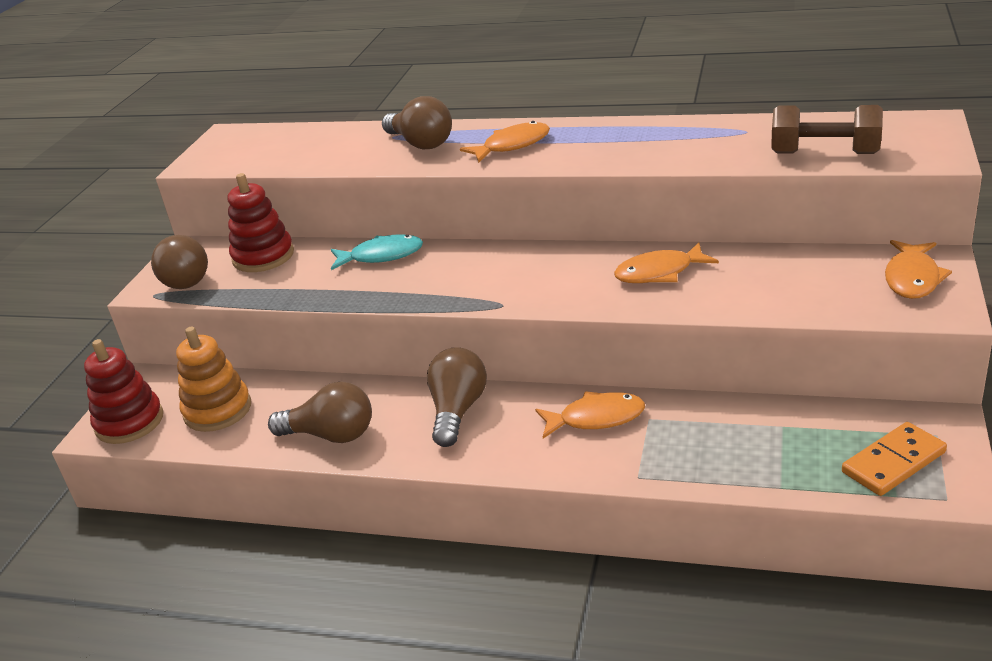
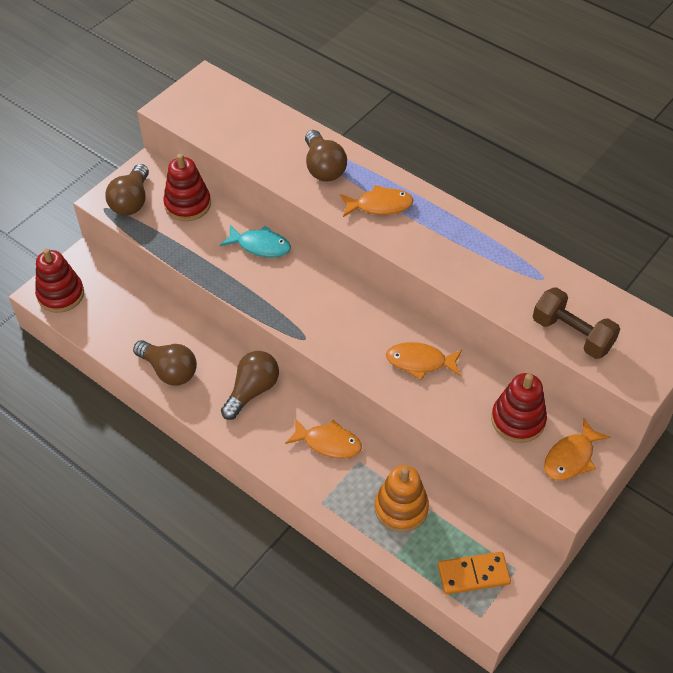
camera: 20 degrees right, 20 degrees up
orange stacking toy [176,327,251,432] -> orange stacking toy moved to [375,465,429,532]
none -> red stacking toy [491,373,547,443]

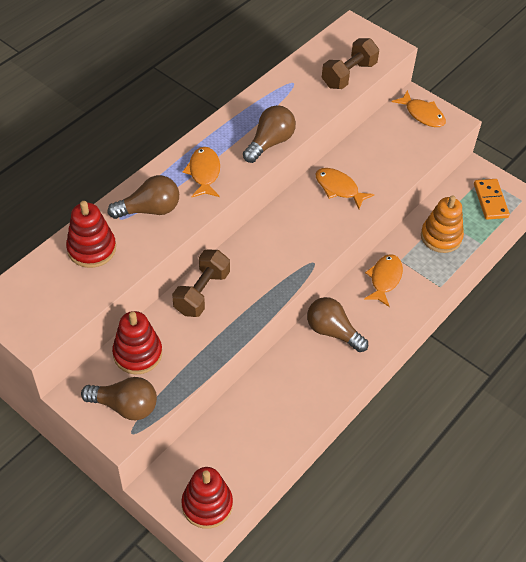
camera: 90 degrees left, 0 degrees up
brown light bulb [133,340,197,385] -> brown light bulb moved to [243,105,296,163]
turquoise fish [220,225,291,257] -> brown dumbbell [172,250,230,317]
orange fish [386,342,462,380] -> orange fish turned 120 degrees clockwise [316,168,375,209]
red stacking toy [491,373,547,443] -> red stacking toy moved to [66,201,116,268]

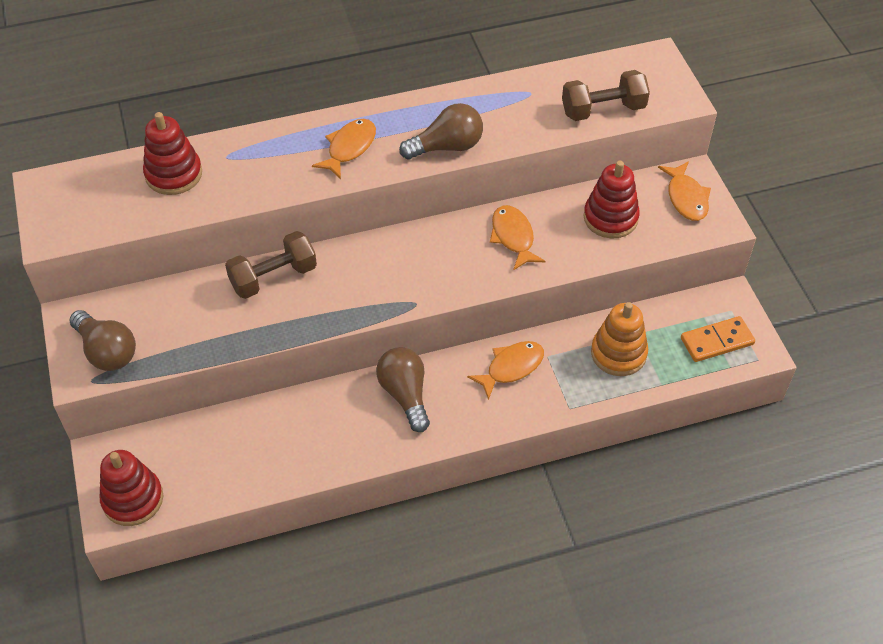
camera: 35 degrees right, 0 degrees up
brown light bulb [108,175,179,219] -> none
red stacking toy [112,311,162,374] -> red stacking toy moved to [584,161,640,239]
orange domino [474,179,510,220] -> orange domino turned 45 degrees clockwise [681,316,755,362]

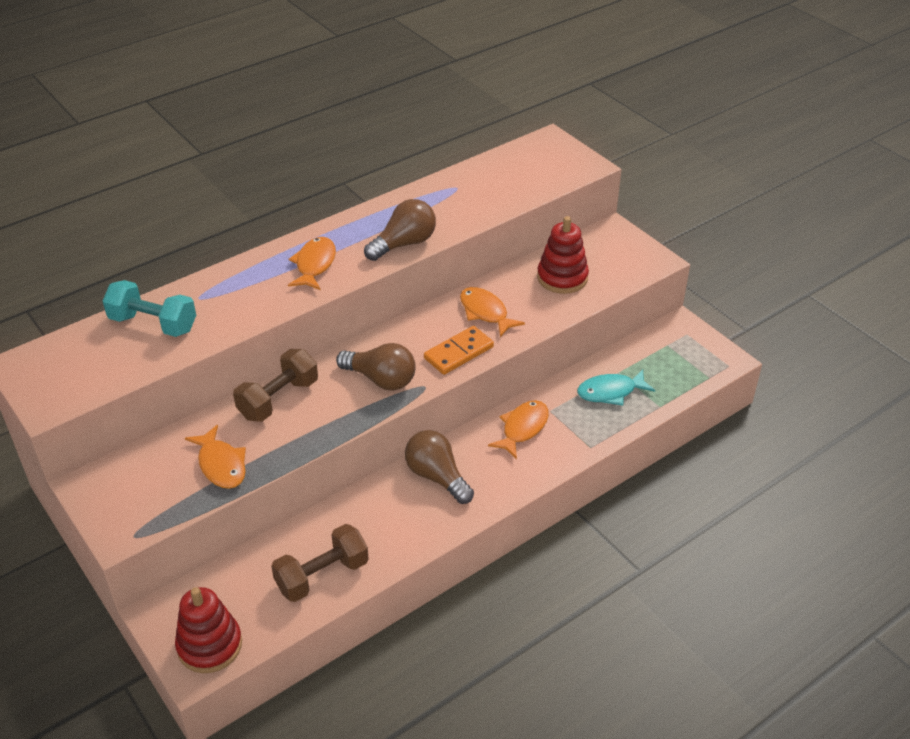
camera: 20 degrees left, 10 degrees down
brown light bulb [69,310,136,371] -> brown light bulb moved to [336,343,416,391]
red stacking toy [143,112,202,195] -> turquoise dumbbell [103,280,196,337]
brown dumbbell [562,70,650,121] -> brown dumbbell moved to [271,524,369,602]
orange stacking toy [591,302,648,376] -> turquoise fish [577,370,655,406]
orange fish [658,161,711,221] -> orange fish moved to [185,425,246,489]
orange domino [681,316,755,362] -> orange domino moved to [424,326,494,375]

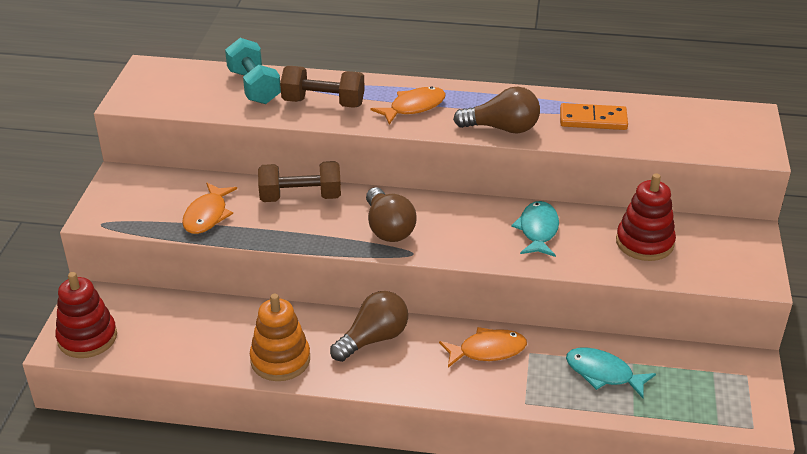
camera: 45 degrees right, 5 degrees down
brown dumbbell [271,524,369,602] -> brown dumbbell moved to [280,66,365,108]
brown light bulb [405,430,474,504] -> brown light bulb turned 45 degrees clockwise [330,291,408,362]
orange domino [424,326,494,375] -> orange domino moved to [560,103,628,130]
orange fish [460,287,525,337] -> turquoise fish [511,201,559,257]
none -> orange stacking toy [250,294,310,381]

